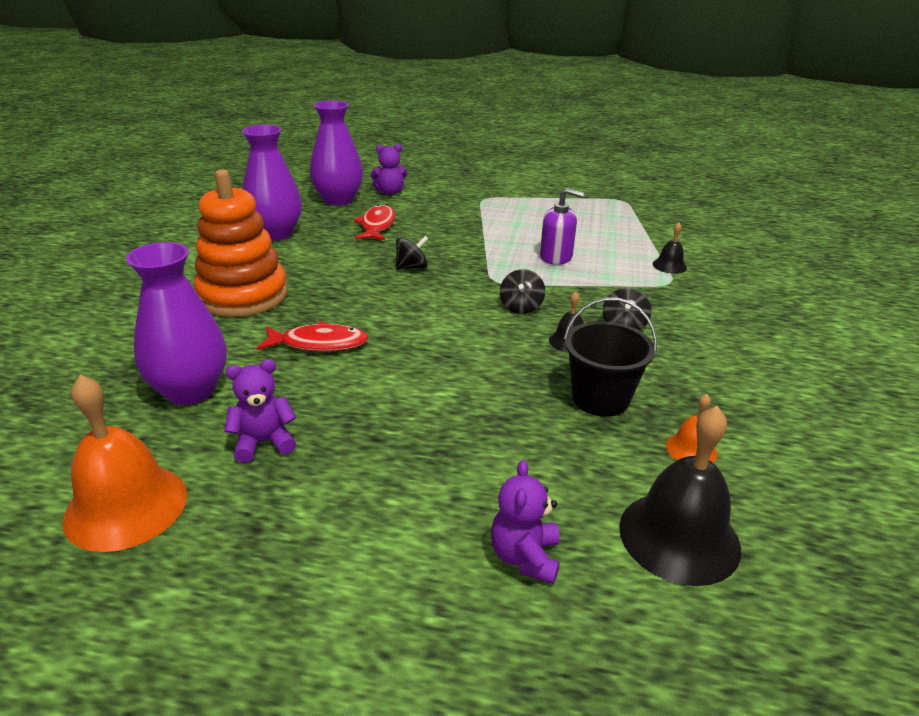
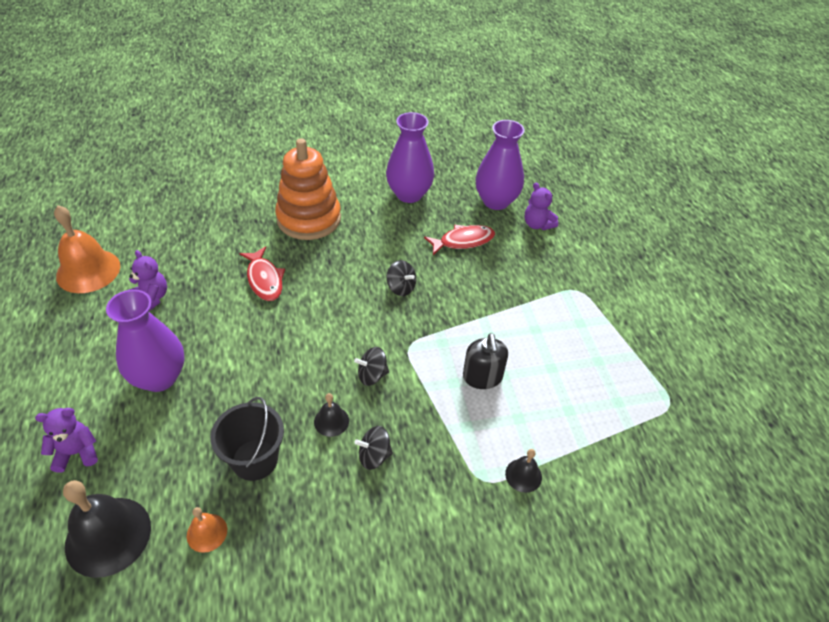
camera: 65 degrees right, 15 degrees up
purple vase [126,242,227,405] -> purple vase moved to [106,289,185,392]
purple soap dispenser [540,188,584,265] -> black soap dispenser [463,333,508,389]

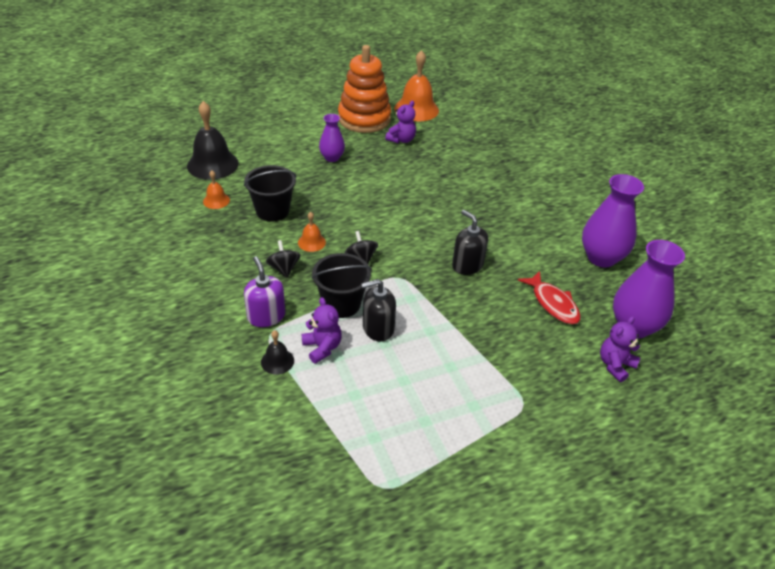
camera: 80 degrees right, 5 degrees down
purple teddy bear [35,408,98,473] -> purple teddy bear moved to [301,297,342,364]
purple vase [106,289,185,392] -> purple vase [319,114,345,162], size x0.58
red fish [239,246,285,301] -> none
orange stacking toy [275,138,341,240] -> orange stacking toy moved to [338,45,391,133]
black bell [314,393,349,437] -> orange bell [298,212,326,252]
black spinning top [387,260,416,296] -> black soap dispenser [452,210,488,275]
none -> purple soap dispenser [244,256,285,327]
none -> black bucket [311,253,372,318]

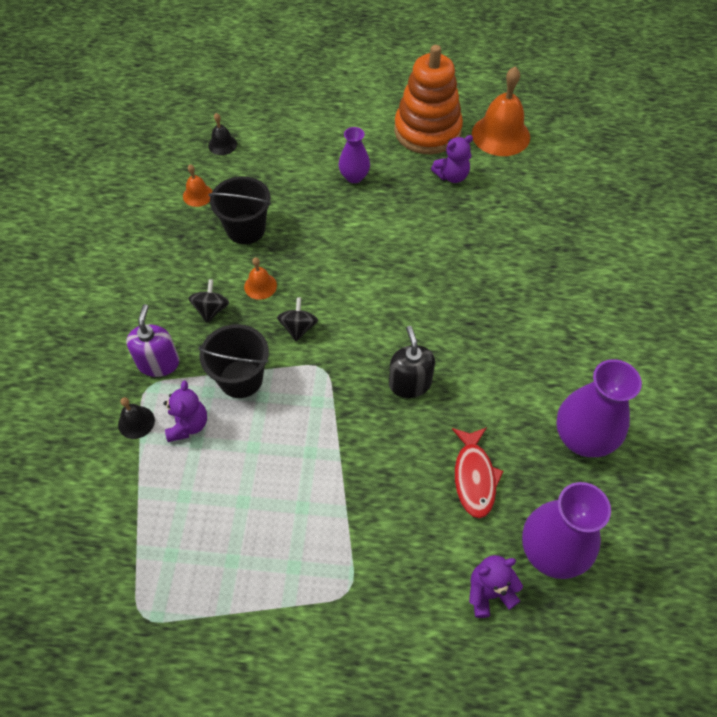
camera: 30 degrees right, 15 degrees up
black bell [187,101,239,180] -> black bell [208,113,237,155], size x0.49
black soap dispenser [361,279,396,342] -> none

